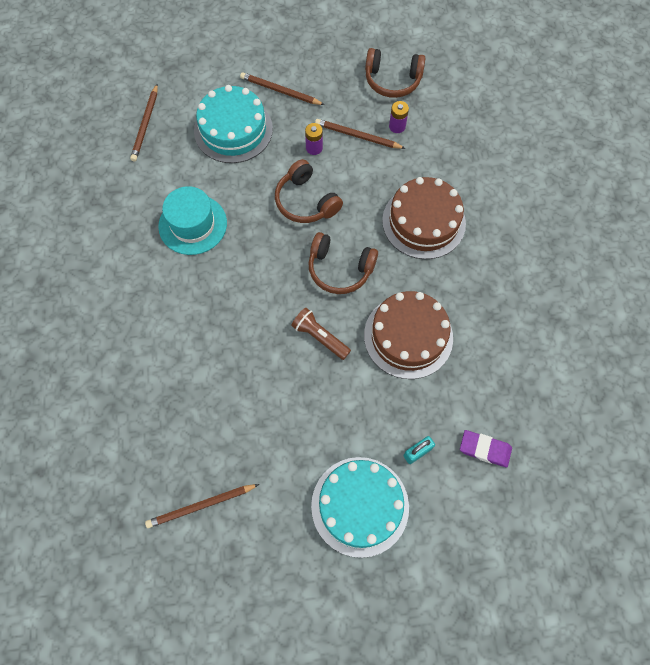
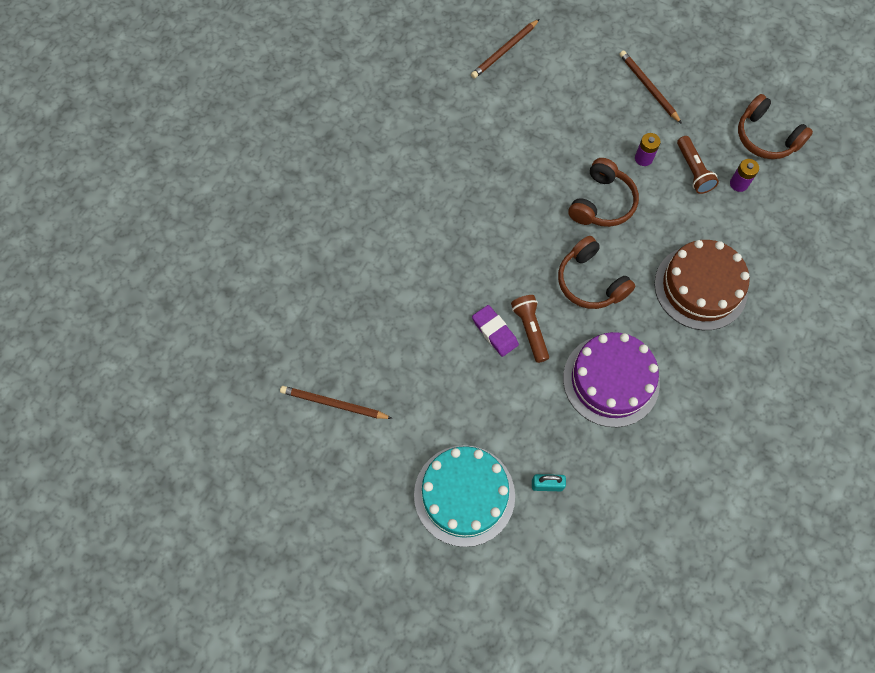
camera: 35 degrees right, 0 degrees up
turquoise hat [158,186,227,255] -> none
turquoise cake [194,85,273,163] -> none
brown headphones [275,159,343,223] -> brown headphones turned 150 degrees counterclockwise [568,158,639,227]
brown pencil [315,119,406,149] -> brown flashlight [677,136,719,194]
brown cake [364,291,453,379] -> purple cake [563,332,660,427]
purple eraser [460,430,512,468] -> purple eraser moved to [472,305,519,357]

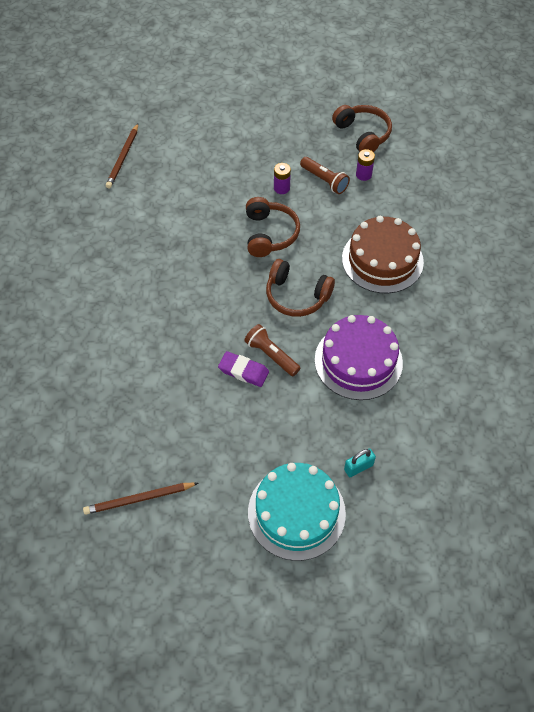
camera: 30 degrees left, 10 degrees down
brown pencil [619,50,682,124] -> none
brown headphones [738,94,813,159] -> brown headphones turned 135 degrees counterclockwise [332,105,392,152]

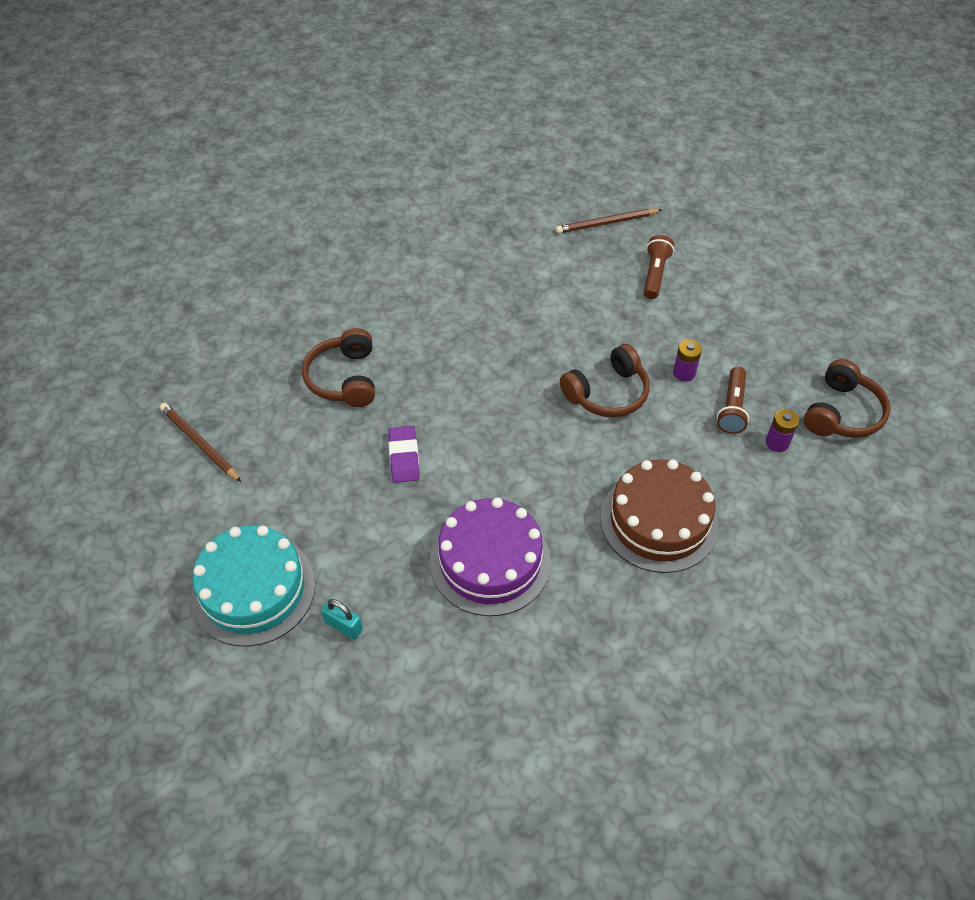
camera: 60 degrees right, 5 degrees down
brown flashlight [244,324,300,376] -> brown flashlight moved to [644,235,674,299]
brown headphones [266,259,335,317] -> brown headphones moved to [302,328,375,407]

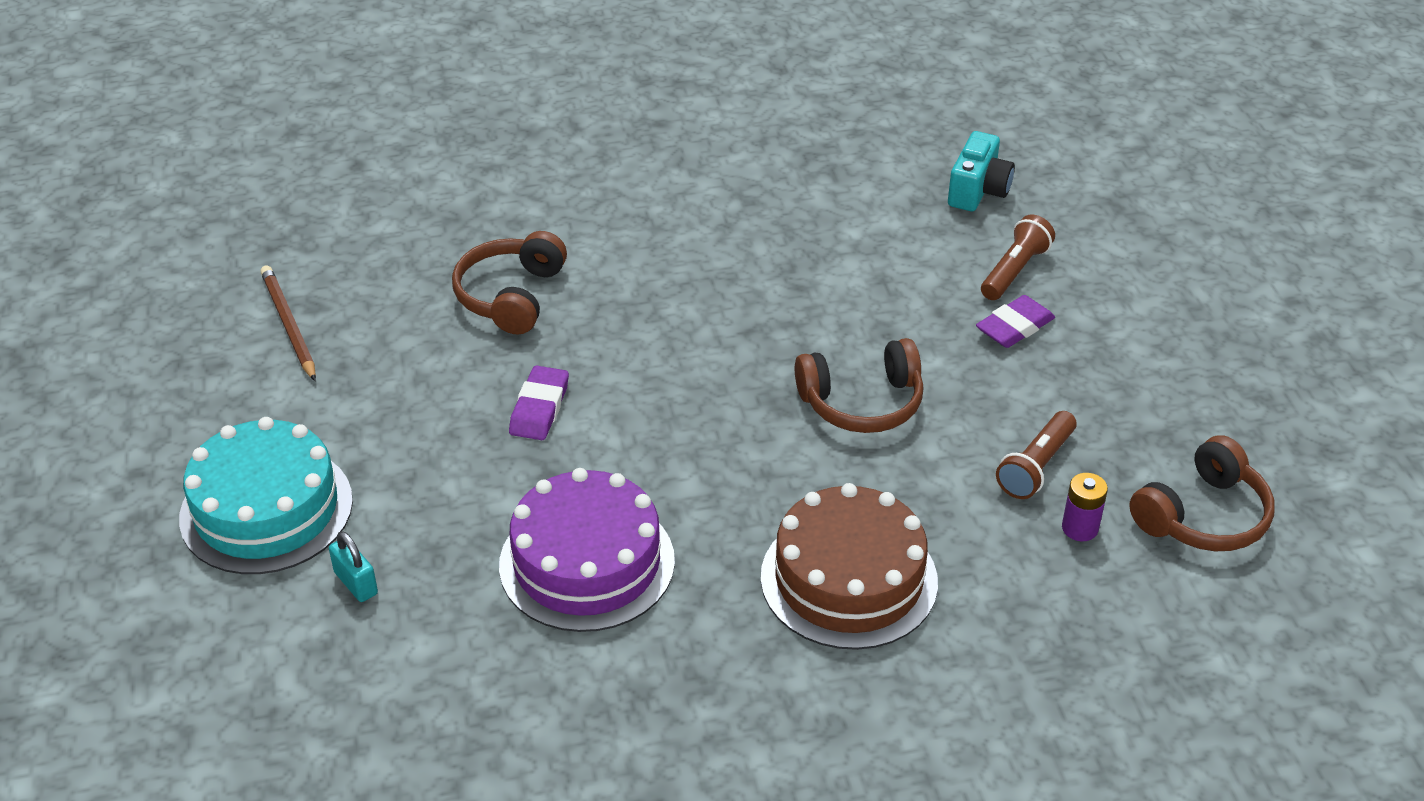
camera: 20 degrees right, 10 degrees down
brown pencil [556,209,662,234] -> turquoise camera [948,131,1015,211]
purple battery [673,340,702,382] -> none
none -> purple eraser [976,295,1055,348]

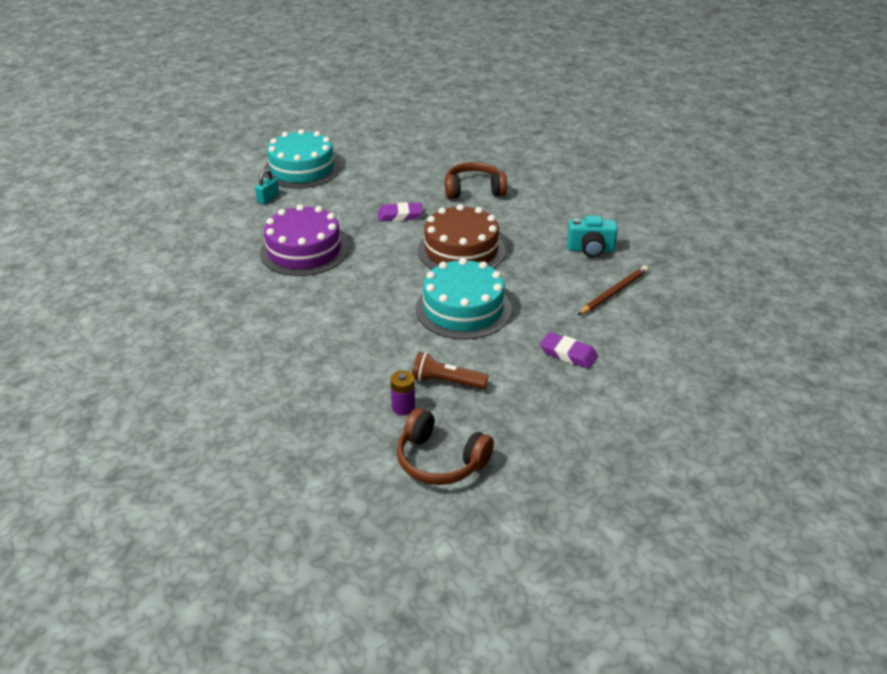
camera: 70 degrees right, 5 degrees down
brown pencil [260,265,316,381] -> brown pencil moved to [578,266,648,315]
brown cake [761,483,938,650] -> brown cake moved to [418,204,505,269]
brown headphones [795,338,924,433] -> turquoise cake [416,258,511,339]
turquoise camera [948,131,1015,211] -> turquoise camera moved to [567,215,618,258]
brown flashlight [981,214,1055,300] -> none

